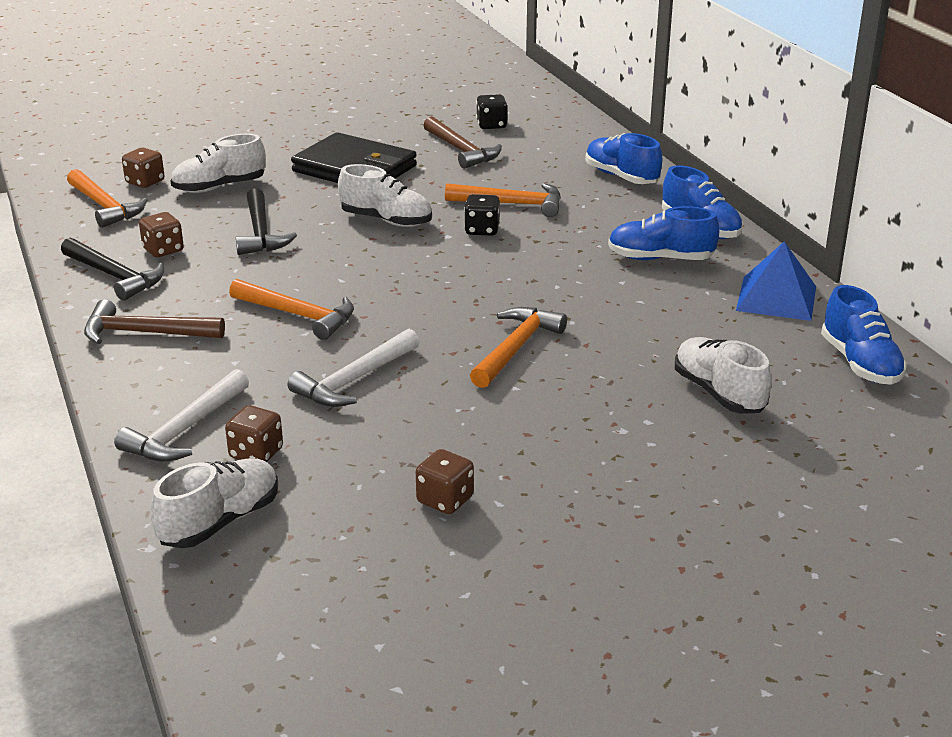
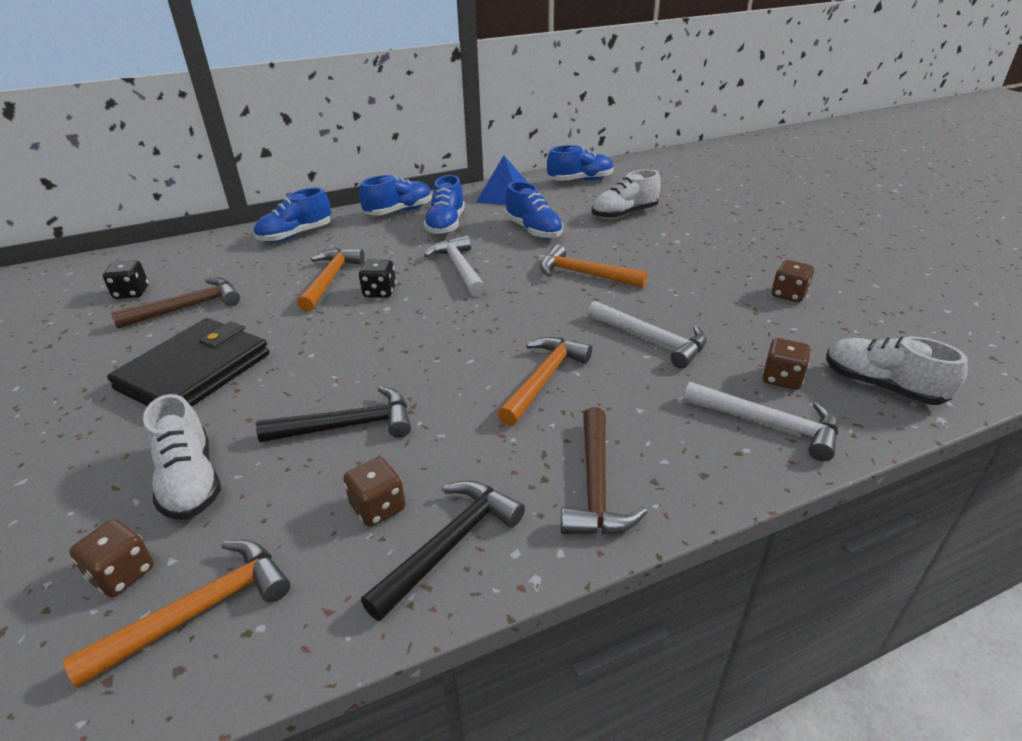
camera: 90 degrees left, 5 degrees up
white shoe [338,164,432,227] -> none
none -> white hammer [424,235,486,297]
none -> blue shoe [505,181,563,239]

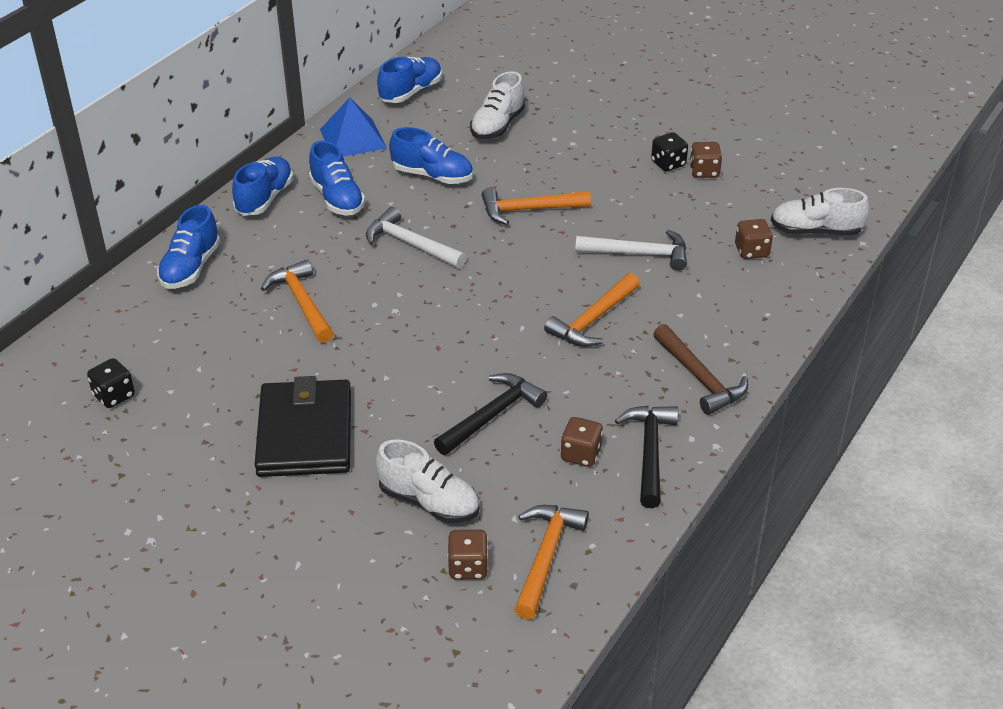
camera: 35 degrees left, 5 degrees up
brown hammer [111,277,240,329] -> none
black dice [359,260,396,298] -> black dice moved to [651,132,688,171]
orange hammer [497,337,592,426] -> orange hammer turned 135 degrees counterclockwise [544,273,640,347]
white hammer [684,382,839,462] -> none

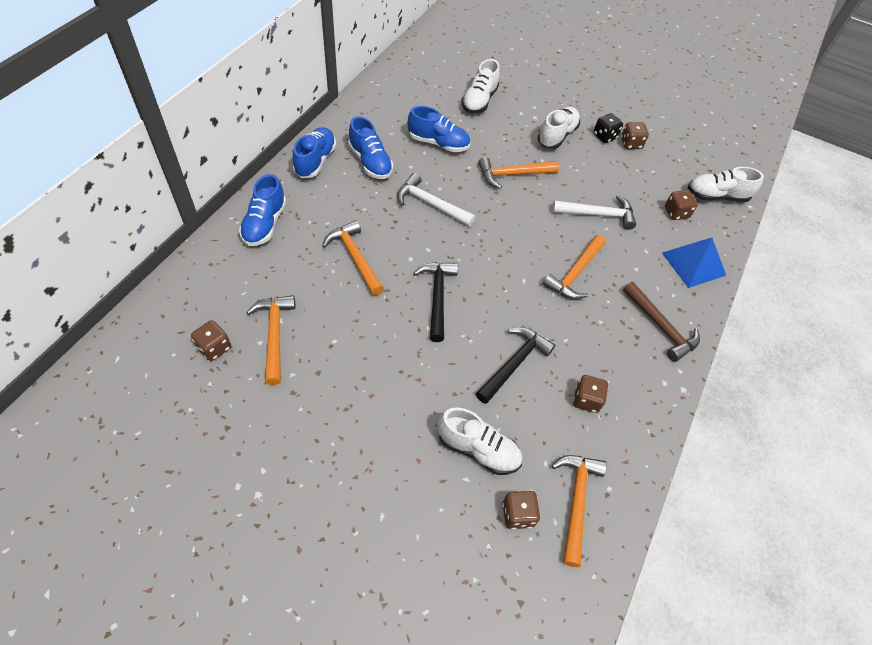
camera: 10 degrees left, 15 degrees up
black dice [87,358,135,408] -> brown dice [191,320,231,361]
black wallet [255,376,351,477] -> none
blue pyramid [320,97,387,157] -> blue pyramid moved to [662,238,726,288]
blue shoe [377,57,442,103] -> none
black hammer [615,406,678,508] -> black hammer moved to [414,262,458,342]
none -> orange hammer [246,295,295,385]
none -> white shoe [538,107,580,149]

